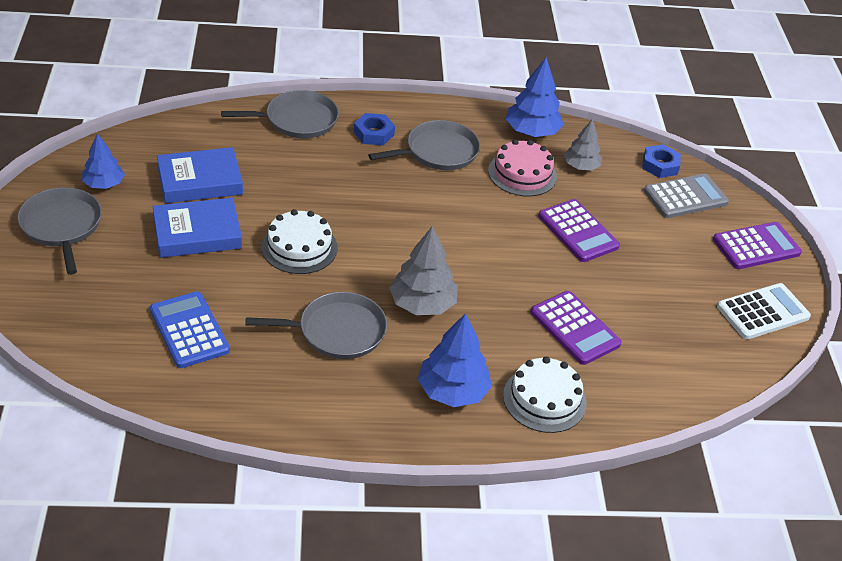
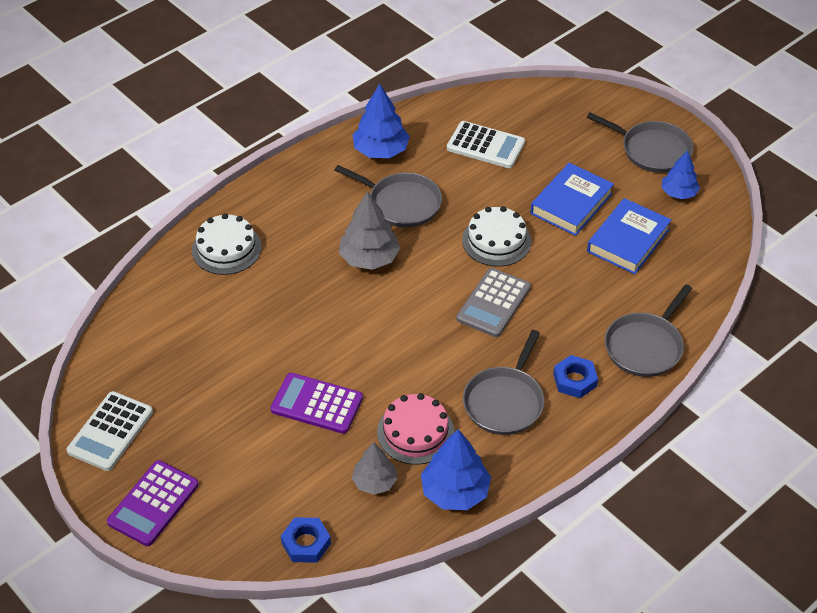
camera: 145 degrees right, 5 degrees up
blue calculator [150,291,230,368] -> white calculator [447,121,525,168]
grey pan [246,292,387,359] -> grey pan turned 105 degrees counterclockwise [335,165,442,228]
blue tree [417,313,492,407] -> blue tree moved to [352,83,410,158]
purple calculator [531,291,622,365] -> none
grey calculator [644,174,729,218] -> grey calculator moved to [456,268,531,337]

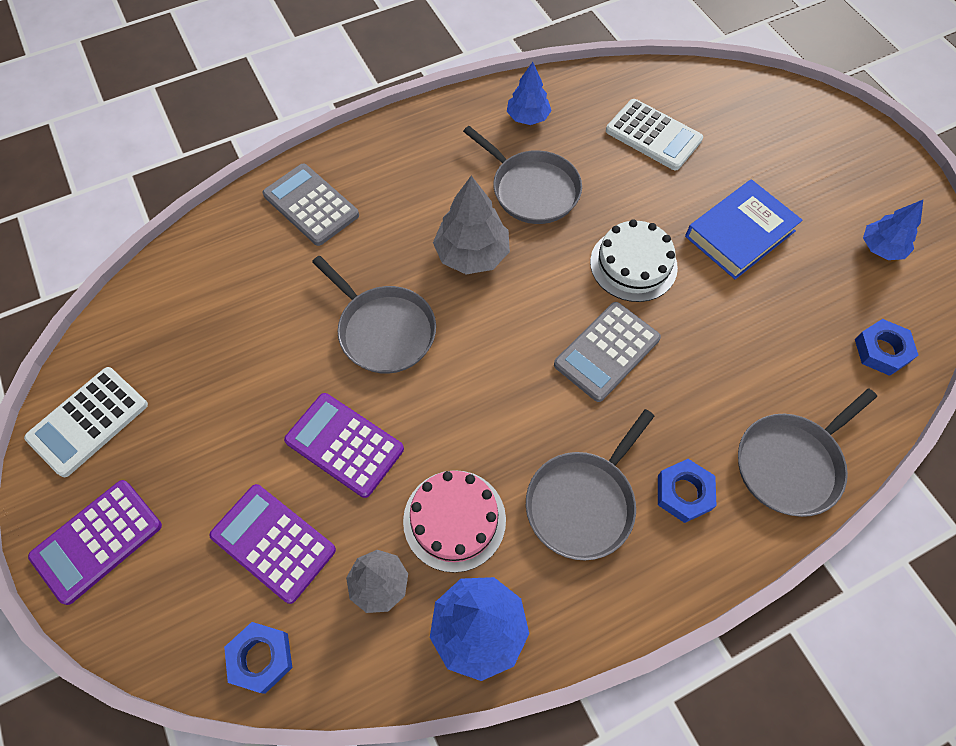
camera: 15 degrees right, 15 degrees up
white cake [192,213,262,275] -> grey calculator [263,163,359,246]
blue tree [352,83,410,158] -> blue tree [507,62,552,125], size x0.65
grey pan [587,113,694,173] -> grey pan moved to [312,256,436,374]
blue book [587,198,672,274] -> none
none -> purple calculator [209,484,336,604]
none -> blue nut [855,319,918,376]

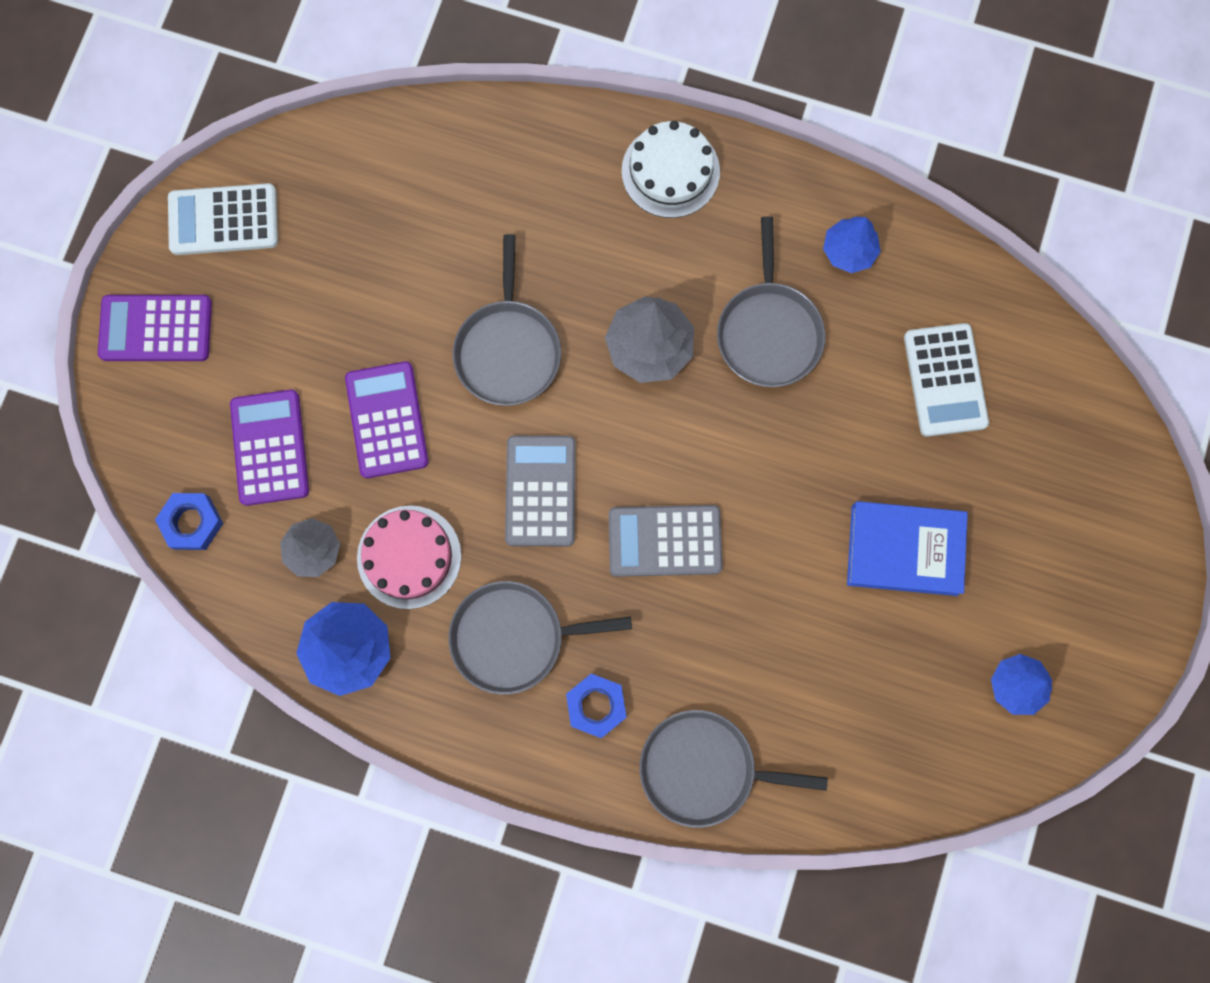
camera: 45 degrees right, 15 degrees up
grey calculator [263,163,359,246] -> grey calculator moved to [505,436,576,546]
white cake [590,219,678,302] -> white cake moved to [622,121,720,218]
blue nut [855,319,918,376] -> none

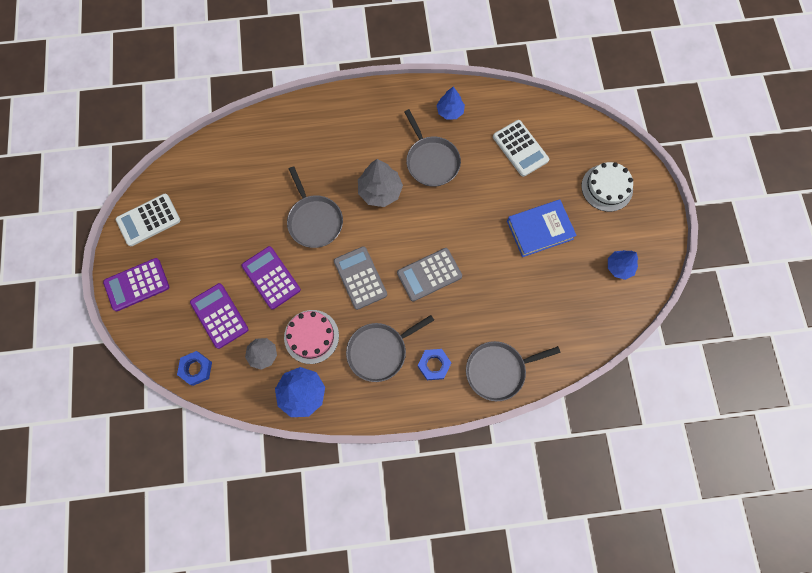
camera: 25 degrees left, 5 degrees down
white cake [622,121,720,218] -> white cake moved to [581,162,633,212]

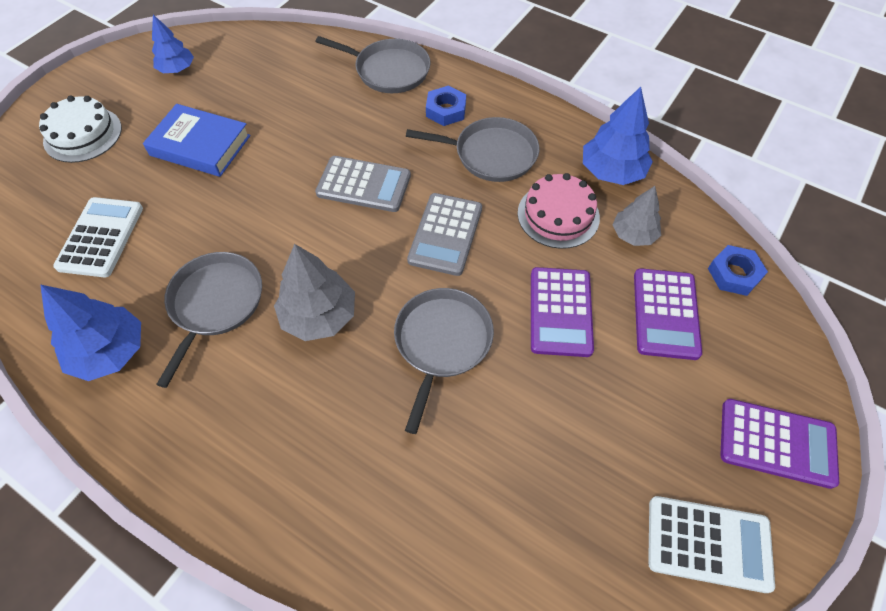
camera: 140 degrees left, 15 degrees down
blue tree [436,86,465,120] -> blue tree [40,284,141,381], size x1.54

